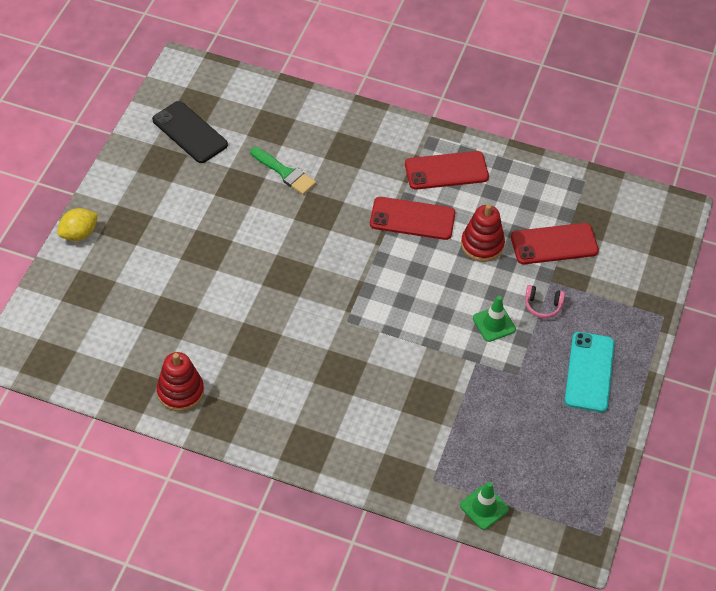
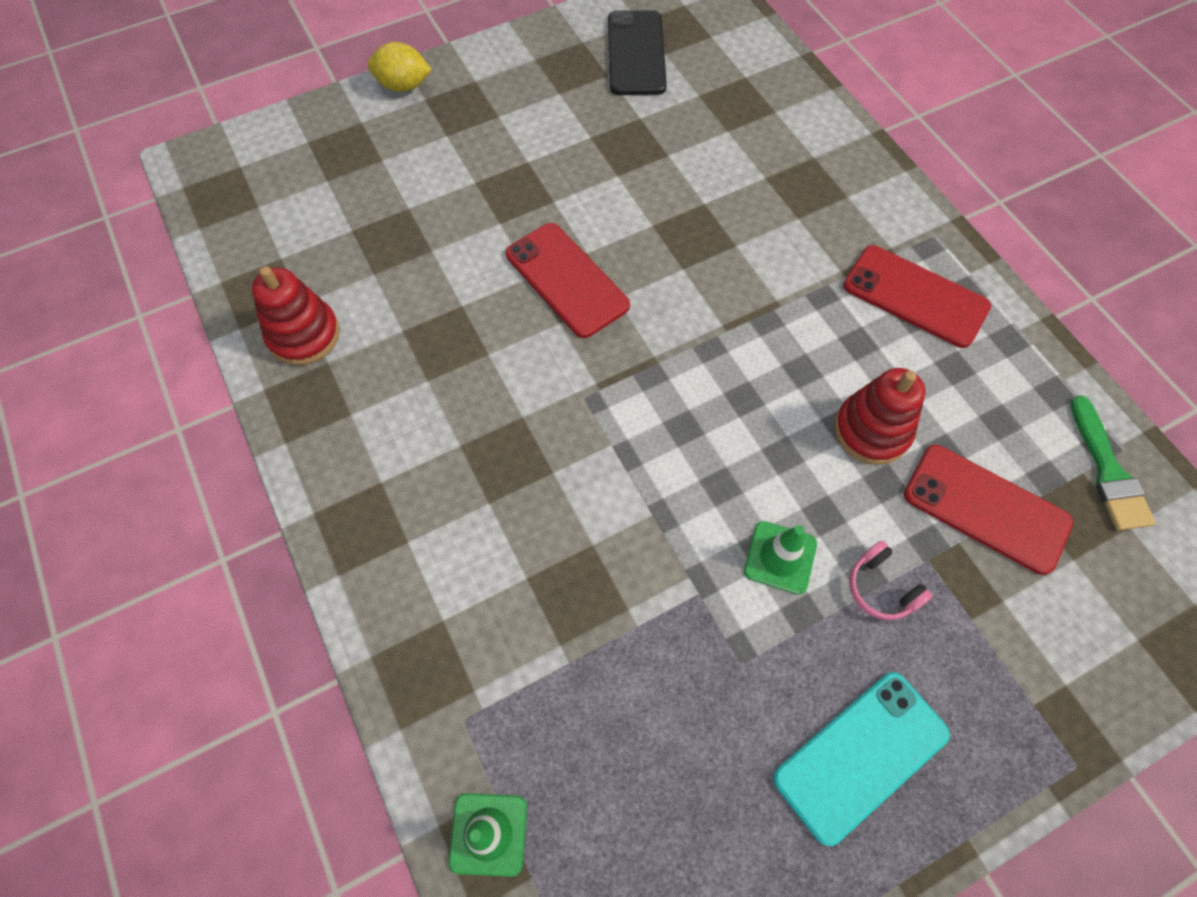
camera: 45 degrees right, 10 degrees up
green brush [250,147,316,195] -> green brush moved to [1070,395,1155,530]
red phone [370,197,455,240] -> red phone moved to [506,223,630,338]

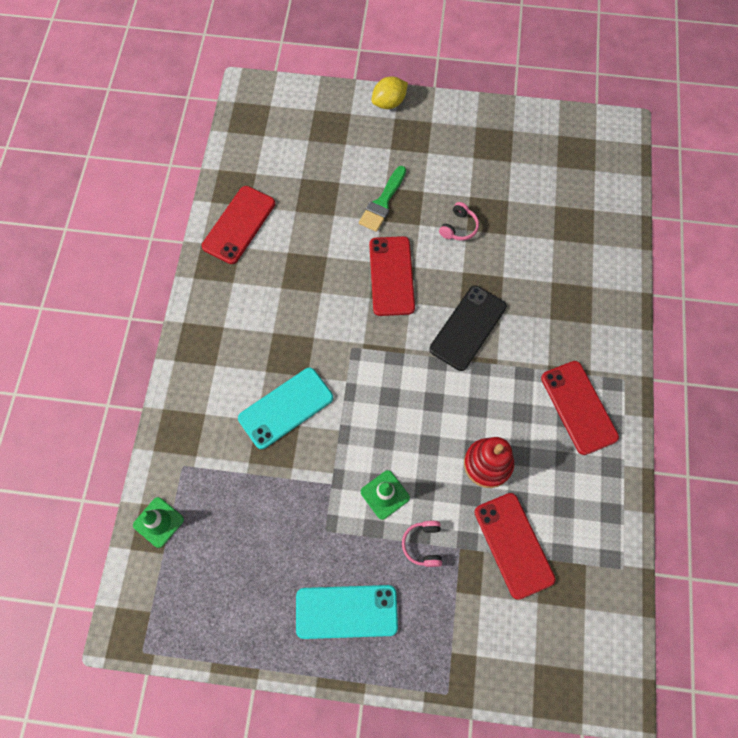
camera: 35 degrees right, 5 degrees up
red stacking toy [252,266,340,365] -> red phone [202,186,275,264]
yellow lemon [367,42,432,92] -> yellow lemon turned 75 degrees counterclockwise [372,77,408,109]
black phone [608,10,667,95] -> black phone moved to [429,286,507,371]
green brush [1070,395,1155,530] -> green brush moved to [359,166,406,232]
none -> turquoise phone [238,368,333,449]
none -> pink headphones [439,202,479,241]

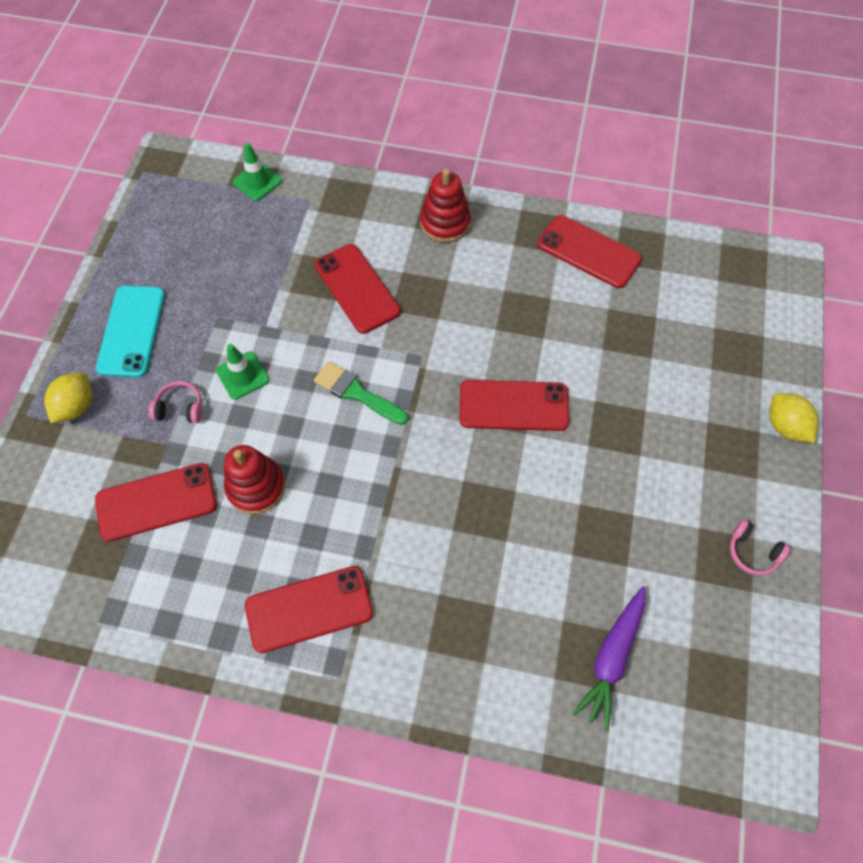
camera: 95 degrees right, 5 degrees down
turquoise phone [238,368,333,449] -> red phone [314,244,401,334]
green brush [359,166,406,232] -> green brush moved to [314,361,408,425]
black phone [429,286,507,371] -> none
pink headphones [439,202,479,241] -> pink headphones moved to [730,519,791,576]
none -> yellow lemon [44,373,92,423]
none -> red stacking toy [420,169,471,243]
none -> purple carrot [572,586,645,731]

